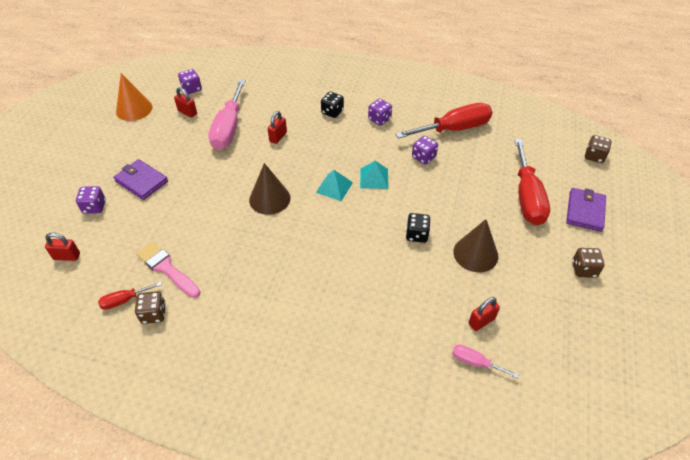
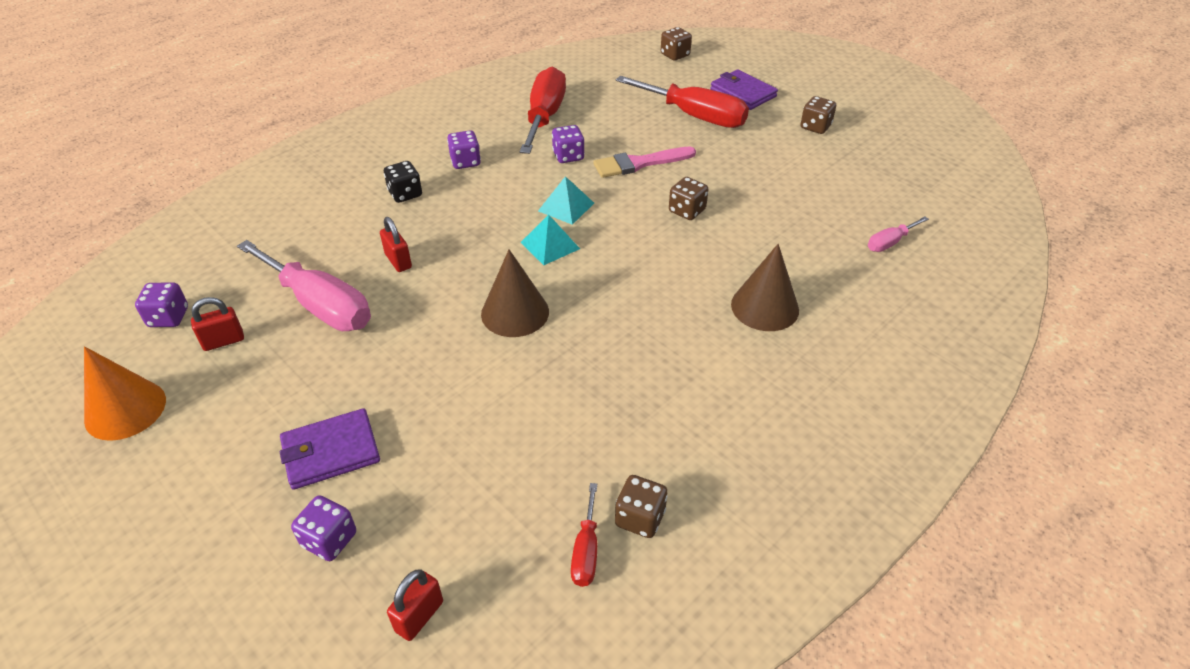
camera: 60 degrees left, 5 degrees down
pink brush [136,241,200,298] -> pink brush moved to [593,147,696,178]
black dice [406,213,430,243] -> brown dice [669,177,708,220]
brown cone [453,219,498,272] -> brown cone moved to [731,244,799,331]
red padlock [469,297,500,331] -> none

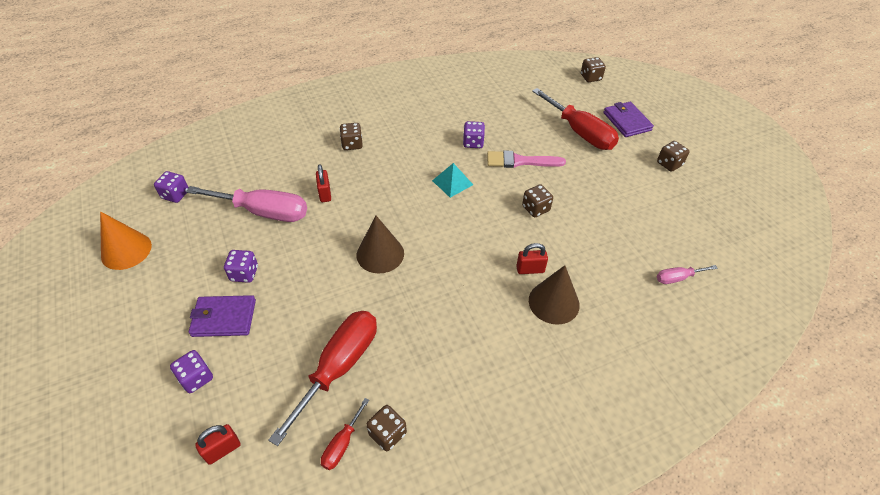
camera: 20 degrees right, 5 degrees up
red padlock [191,297,244,351] -> red padlock moved to [516,243,548,274]
pink screwdriver [237,240,371,331] -> pink screwdriver turned 45 degrees counterclockwise [186,186,307,222]
black dice [384,161,422,203] -> brown dice [340,123,363,150]
purple dice [447,130,481,169] -> purple dice moved to [224,250,258,283]
red screwdriver [520,67,566,154] -> red screwdriver moved to [269,311,377,446]
turquoise pyramid [521,215,580,265] -> none

